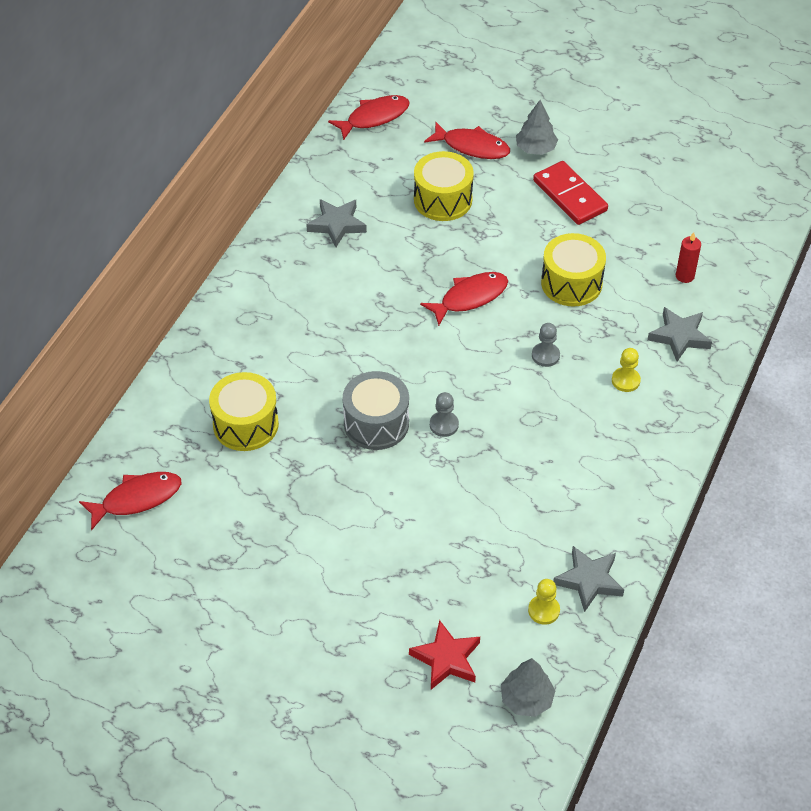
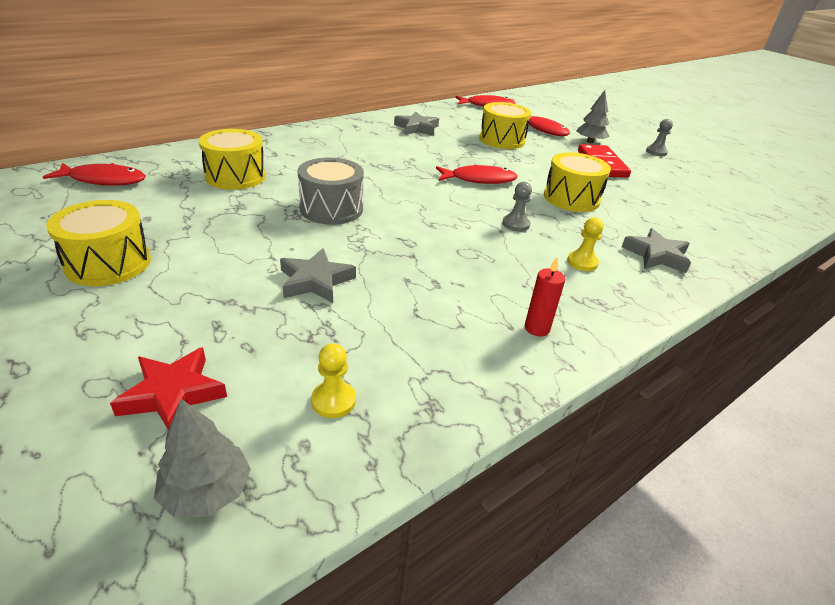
camera: 25 degrees right, 15 degrees down
grey pawn [430,392,459,437] -> grey pawn moved to [646,119,673,156]
grey star [553,546,624,612] -> grey star moved to [280,248,356,303]
red candle [676,232,701,283] -> red candle moved to [525,257,565,336]
none -> yellow drum [46,200,151,286]

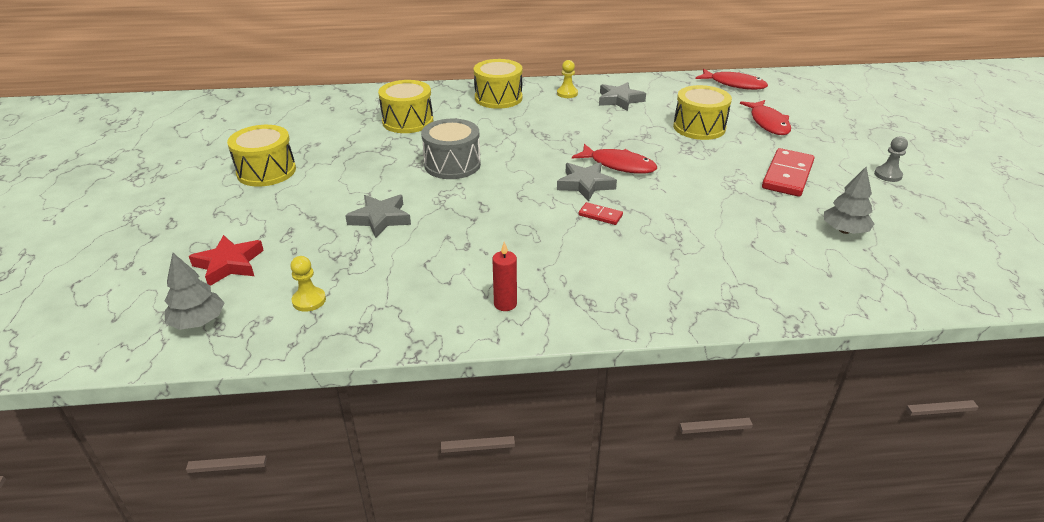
camera: 35 degrees right, 0 degrees up
red fish [43,163,146,186] -> none
grey pawn [502,182,532,231] -> red domino [579,202,623,225]
yellow drum [544,152,611,212] -> yellow drum moved to [474,59,522,109]
yellow pawn [567,217,604,271] -> yellow pawn moved to [557,60,578,98]
grey tree [576,90,610,143] -> grey tree moved to [824,167,874,234]
grey star [622,228,691,273] -> grey star moved to [557,162,617,201]

